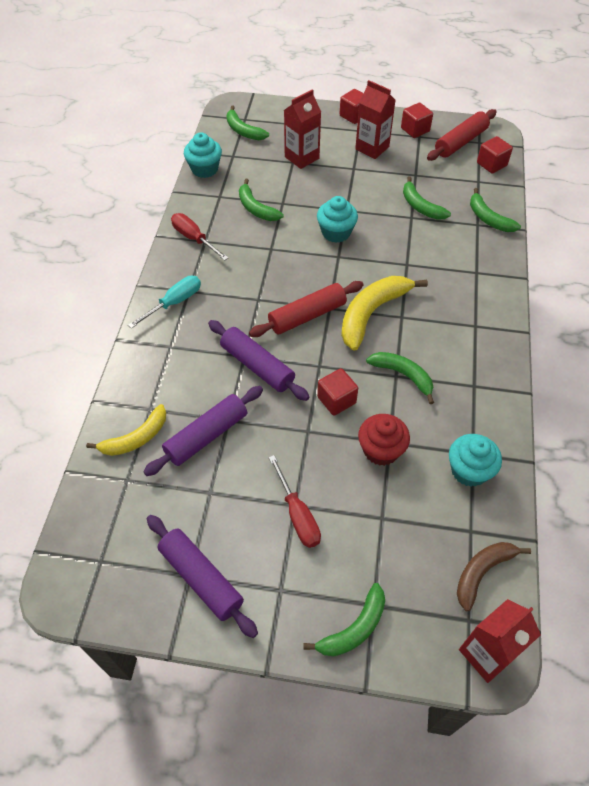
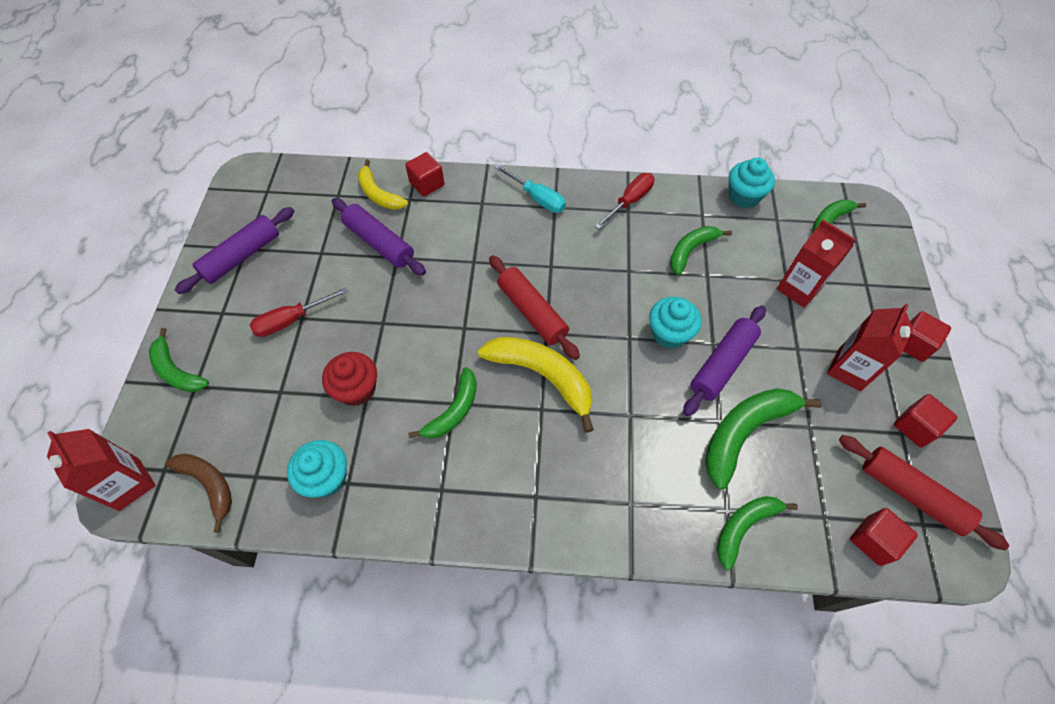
camera: 85 degrees right, 5 degrees up
purple rolling pin [208,320,310,401] -> purple rolling pin moved to [683,305,766,416]
red cube [317,368,358,416] -> red cube moved to [405,152,444,196]
green banana [403,176,451,220] -> green banana [705,388,822,489], size x1.55

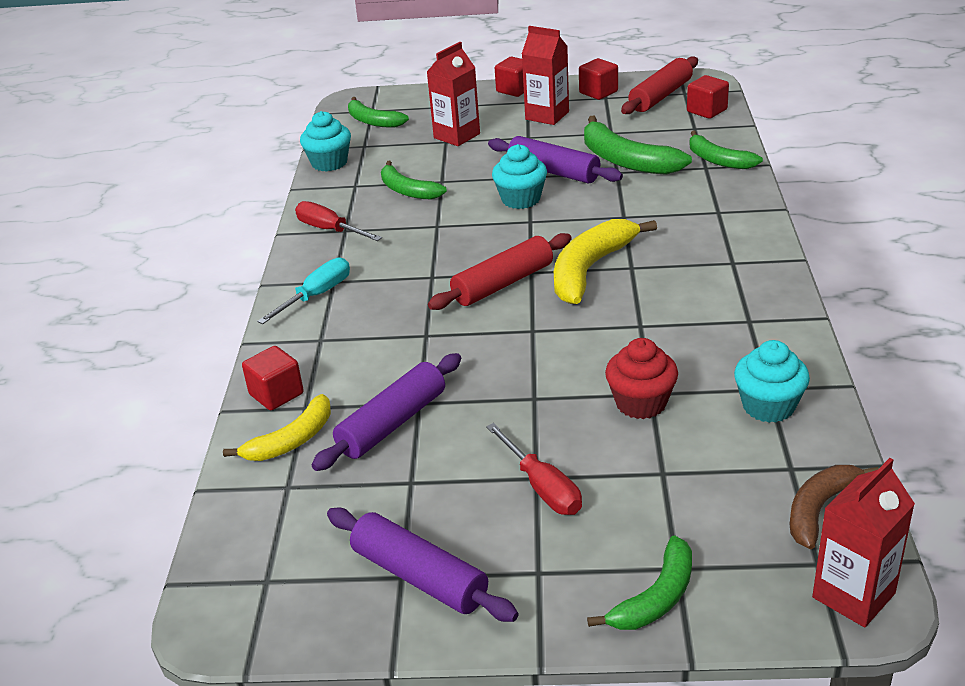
camera: 90 degrees left, 25 degrees down
green banana [408,367,477,439] -> none

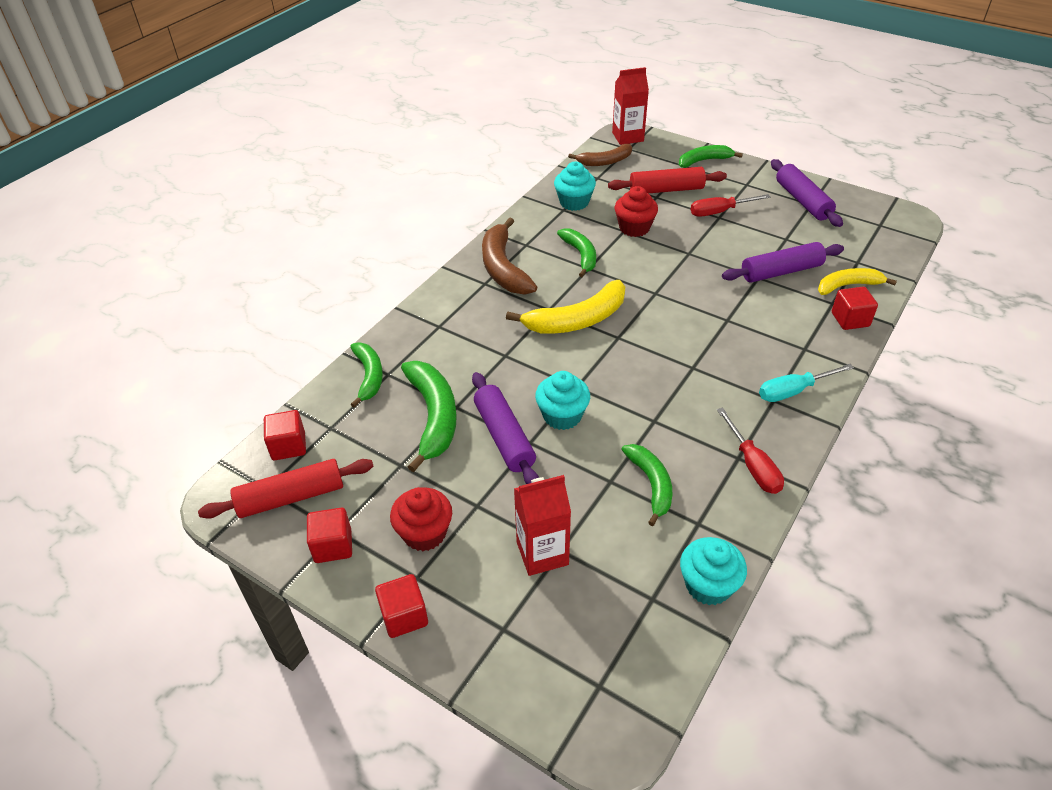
camera: 150 degrees left, 10 degrees up
green banana [348,97,409,128] -> green banana moved to [557,228,596,277]
red rolling pin [428,233,572,310] -> red rolling pin moved to [608,167,727,193]
red screwdriver [486,423,582,515] -> red screwdriver turned 105 degrees counterclockwise [691,194,770,217]
red carton [522,26,569,125] -> red cupcake [390,487,452,551]
none -> brown banana [482,217,537,295]

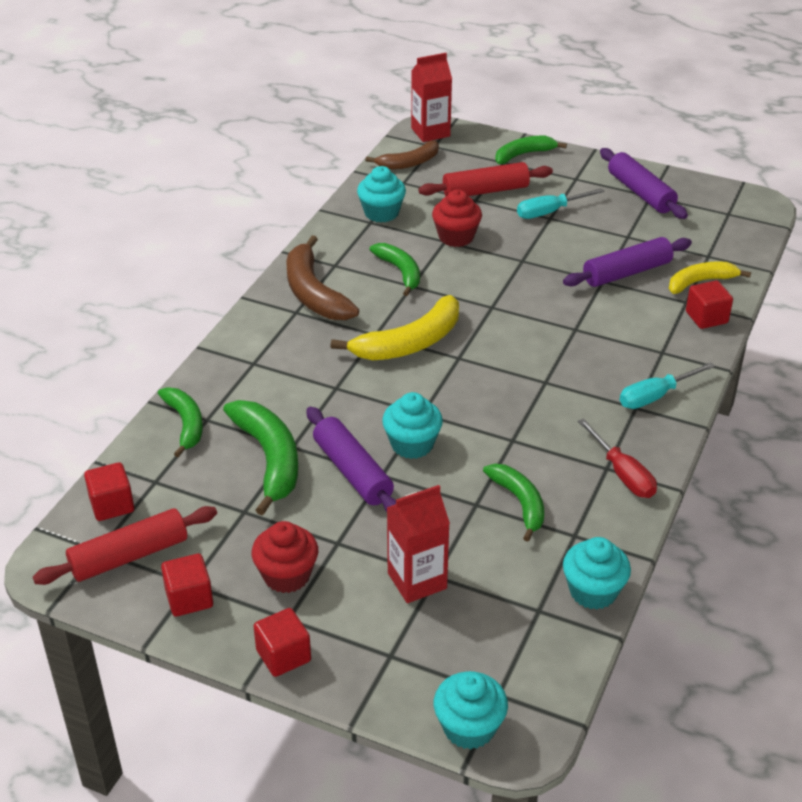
camera: 10 degrees left, 5 degrees down
red screwdriver [691,194,770,217] -> turquoise screwdriver [517,188,605,219]
none -> turquoise cupcake [434,671,508,749]

